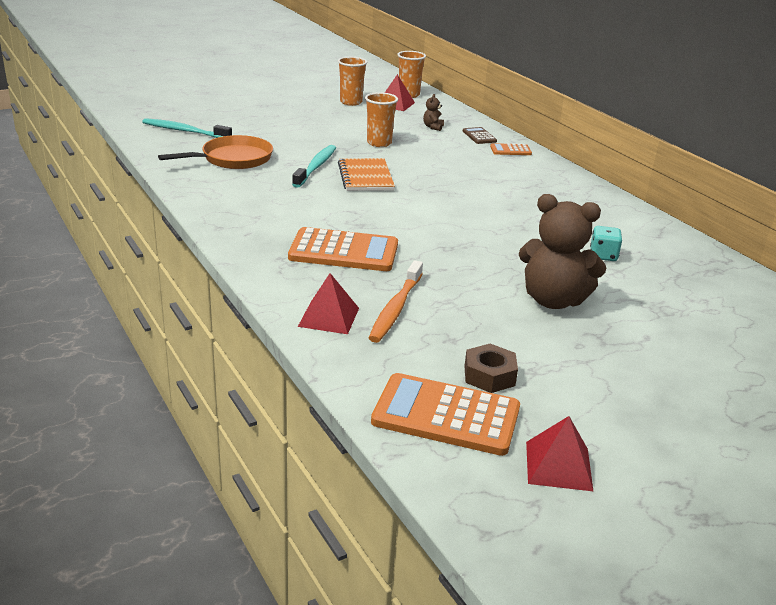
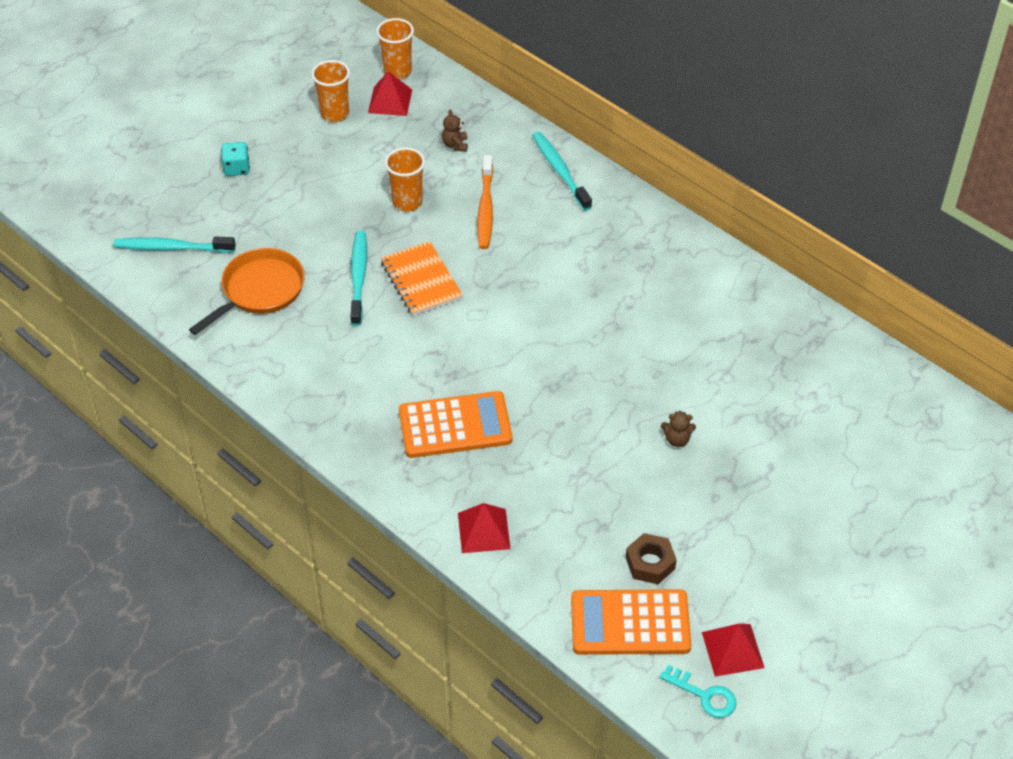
camera: 15 degrees left, 20 degrees up
orange toothbrush [369,260,423,343] -> orange toothbrush moved to [477,155,493,249]
brown calculator [463,127,497,144] -> none
orange calculator [490,143,532,155] -> turquoise toothbrush [532,132,592,211]
brown teddy bear [519,194,606,309] -> brown teddy bear [661,411,696,447], size x0.41
turquoise dice [590,226,622,261] -> turquoise dice moved to [221,142,250,176]
none -> turquoise key [659,665,736,718]

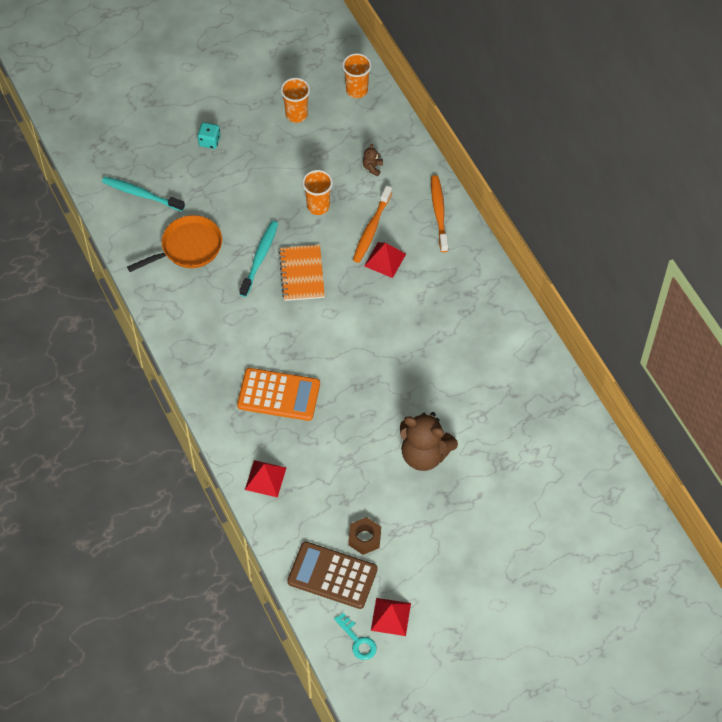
camera: 20 degrees right, 10 degrees up
red pyramid [368,71,412,116] -> red pyramid moved to [364,242,406,278]
turquoise toothbrush [532,132,592,211] -> orange toothbrush [431,175,448,252]
orange calculator [571,589,691,655] -> brown calculator [287,541,378,609]
brown teddy bear [661,411,696,447] -> brown teddy bear [400,412,458,471], size x2.43

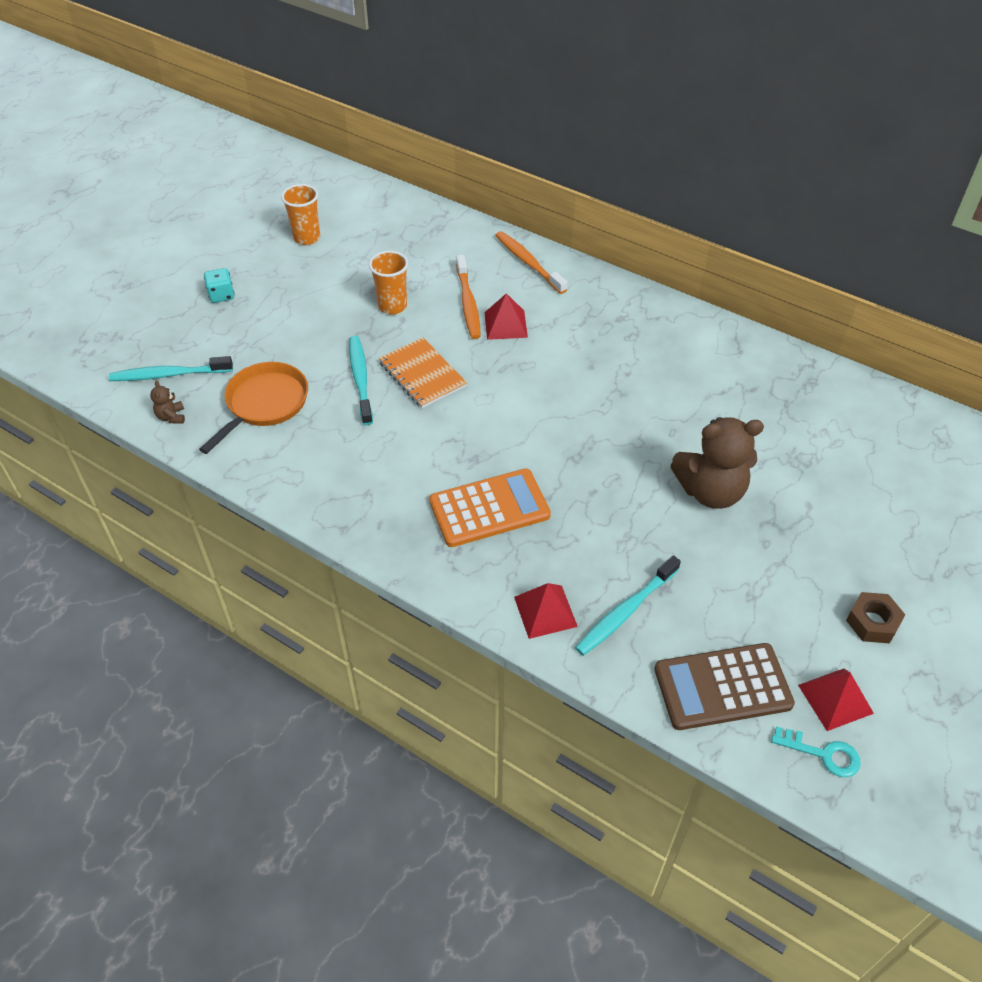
camera: 30 degrees left, 10 degrees down
orange cup [342,53,372,98] -> none
brown nut [349,517,381,555] -> brown nut moved to [846,592,905,643]
brown teddy bear [363,144,383,176] -> brown teddy bear moved to [150,380,185,424]
none -> turquoise toothbrush [575,555,681,656]

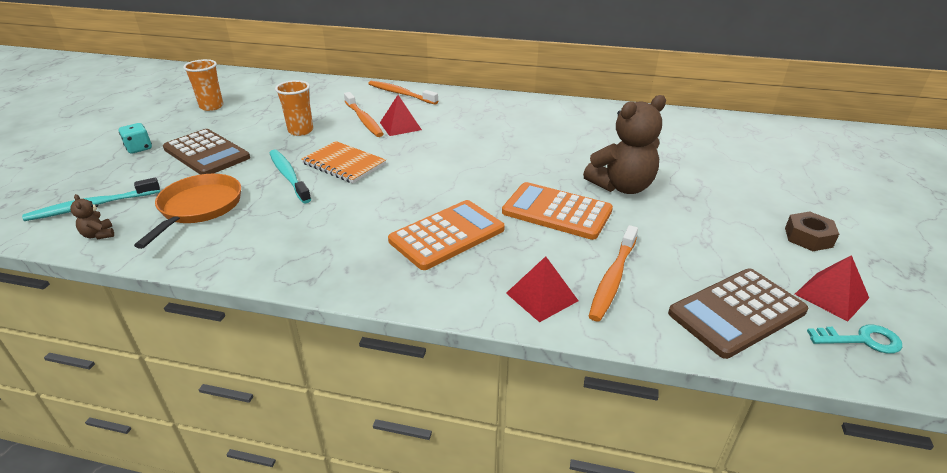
camera: 20 degrees left, 15 degrees down
turquoise toothbrush [575,555,681,656] -> orange toothbrush [589,225,638,321]
none -> brown calculator [163,129,250,175]
none -> orange calculator [502,182,613,240]

